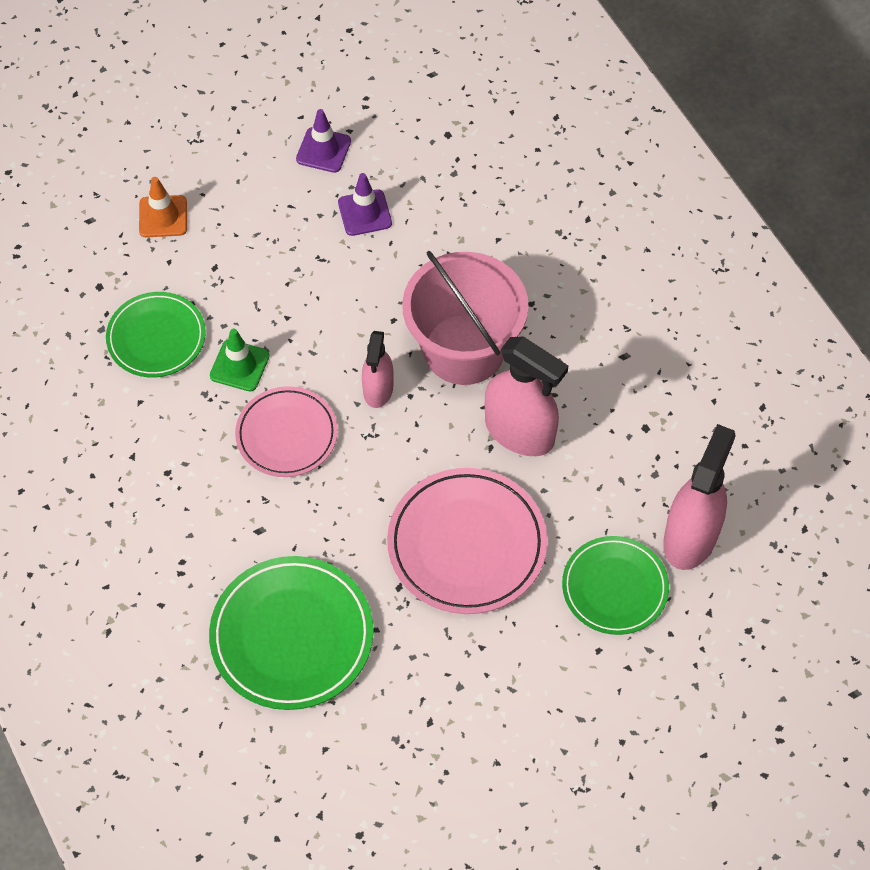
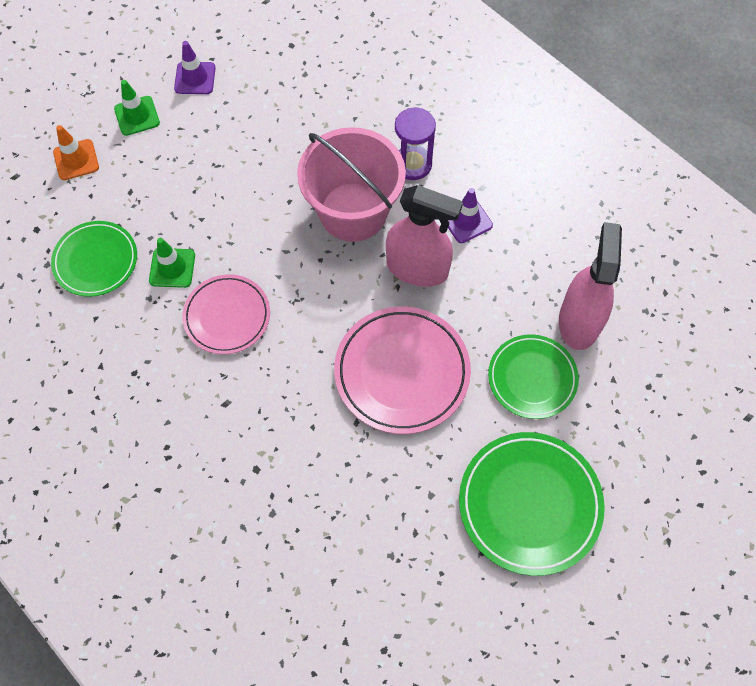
camera: 15 degrees left, 5 degrees up
green plate [209,556,373,710] -> green plate moved to [459,432,605,576]
purple traffic cone [338,173,392,236] -> purple traffic cone moved to [448,188,493,243]
pink spray bottle [362,331,394,408] -> none
none -> green traffic cone [114,80,160,136]
none -> purple hourglass [395,107,436,180]

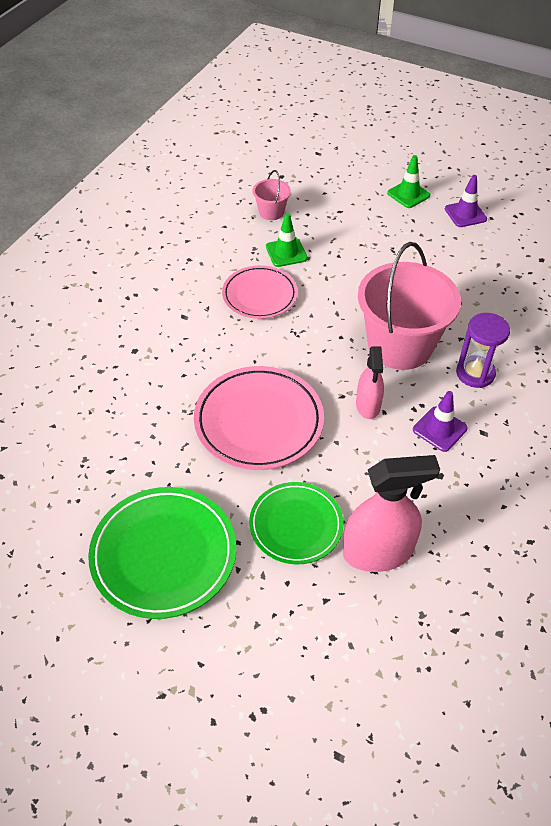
camera: 70 degrees right, 15 degrees down
green plate [51,221,137,297] -> pink bucket [253,170,291,220]
orange traffic cone [53,125,99,180] -> none
pink spray bottle [386,185,463,287] -> pink spray bottle [356,346,384,419], size x0.60

